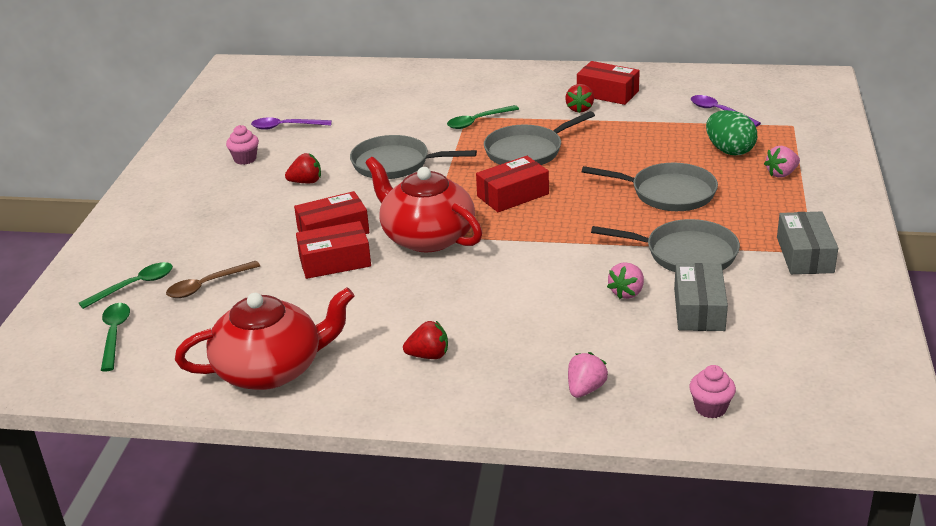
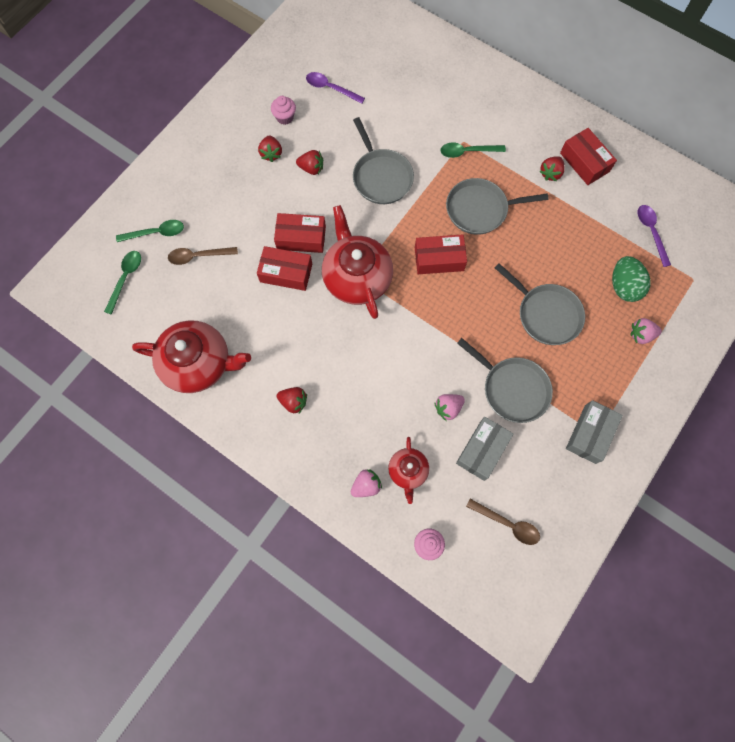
camera: 25 degrees right, 40 degrees up
grey pan [350,135,477,179] -> grey pan turned 150 degrees counterclockwise [353,117,414,204]
none -> red strawberry [258,135,282,162]
none -> red teapot [388,437,429,504]
none -> brown spoon [466,499,540,545]

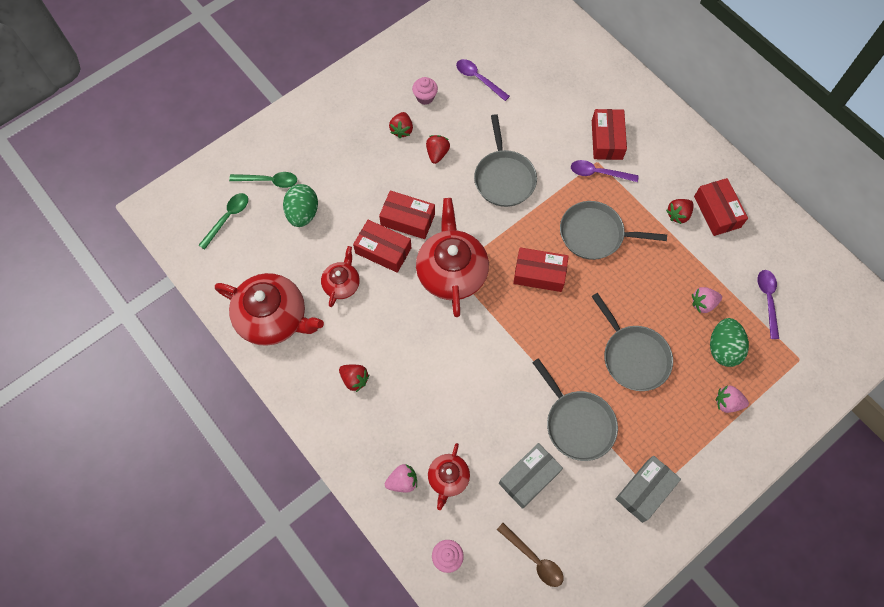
camera: 15 degrees right, 5 degrees down
brown spoon [168,247,238,265] -> green egg [283,184,318,227]
red strawberry [296,150,323,175] -> red strawberry turned 105 degrees counterclockwise [426,135,450,164]
pink strawberry [434,394,465,421] -> pink strawberry moved to [692,287,722,313]
green spoon [440,143,506,158] -> purple spoon [571,160,639,182]
none -> red teapot [321,246,360,307]
none -> red box [592,109,627,160]

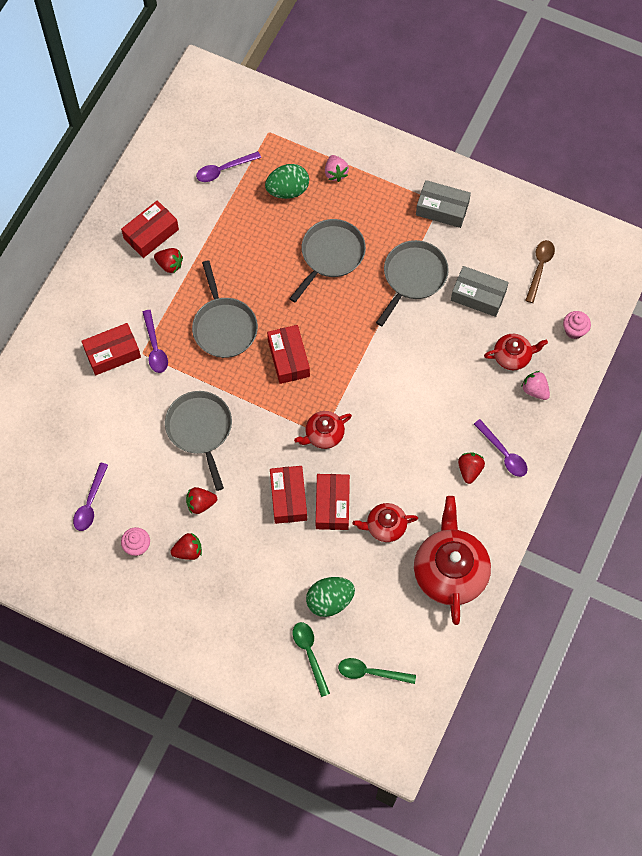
camera: 115 degrees left, 0 degrees up
red teapot [416,198,489,317] -> red teapot [294,411,352,449], size x0.53
grey pan [474,114,537,207] -> grey pan turned 75 degrees counterclockwise [165,391,232,491]
pink strawberry [692,287,722,313] -> none
none -> purple spoon [474,419,528,477]

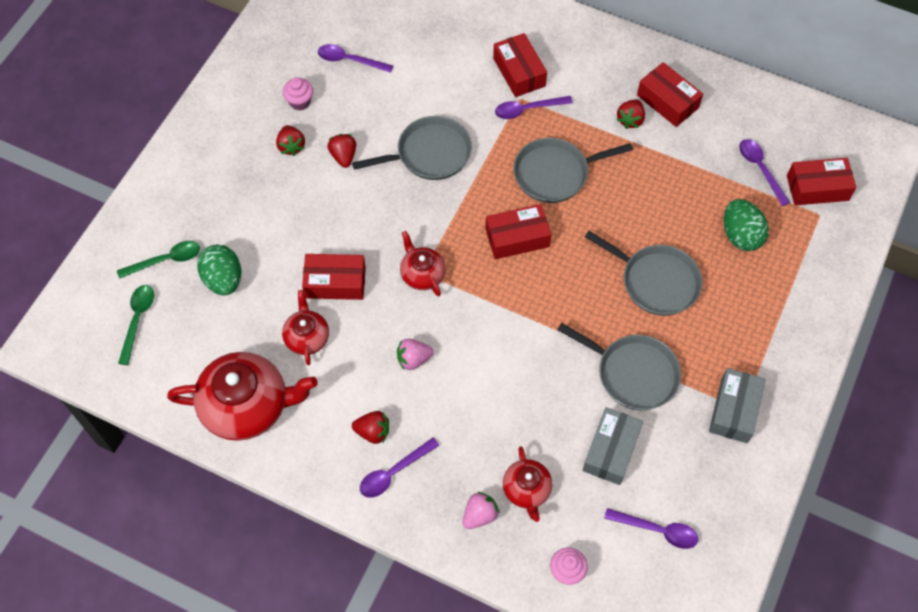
camera: 90 degrees right, 5 degrees down
red box [270,466,307,524] -> red box moved to [787,158,856,205]
pink strawberry [325,155,349,182] -> pink strawberry moved to [397,339,434,370]
brown spoon [525,240,555,303] -> purple spoon [604,508,698,549]

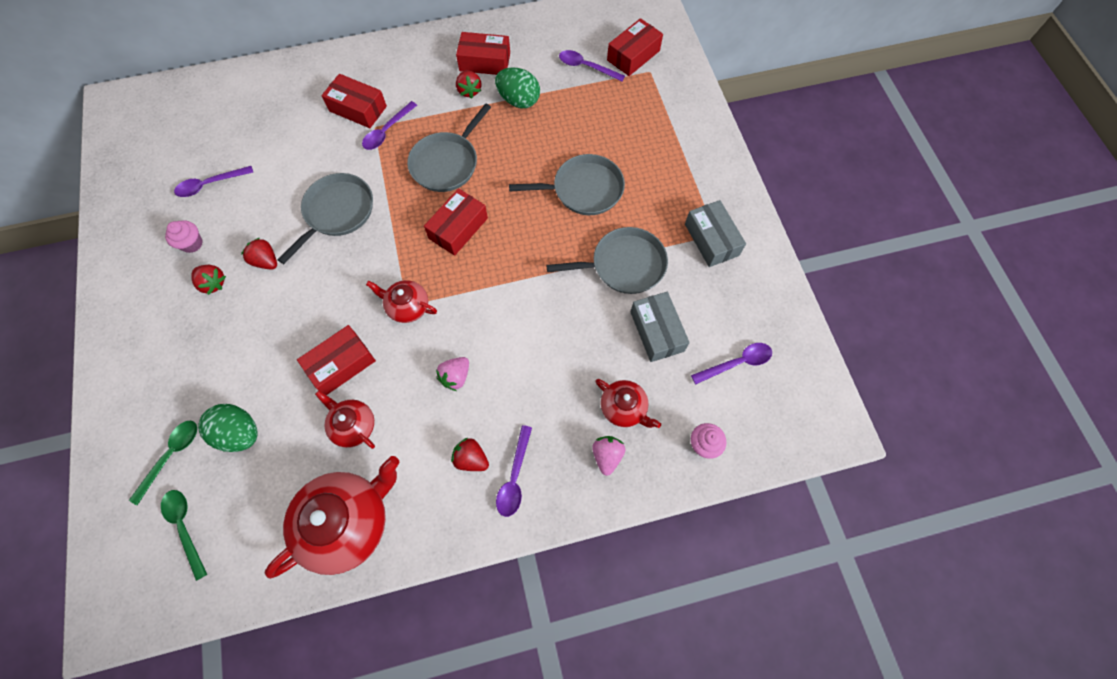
camera: 40 degrees left, 5 degrees up
red strawberry [352,411,389,444] -> red strawberry turned 120 degrees counterclockwise [451,438,489,471]
green egg [724,199,769,251] -> green egg moved to [495,67,540,108]

